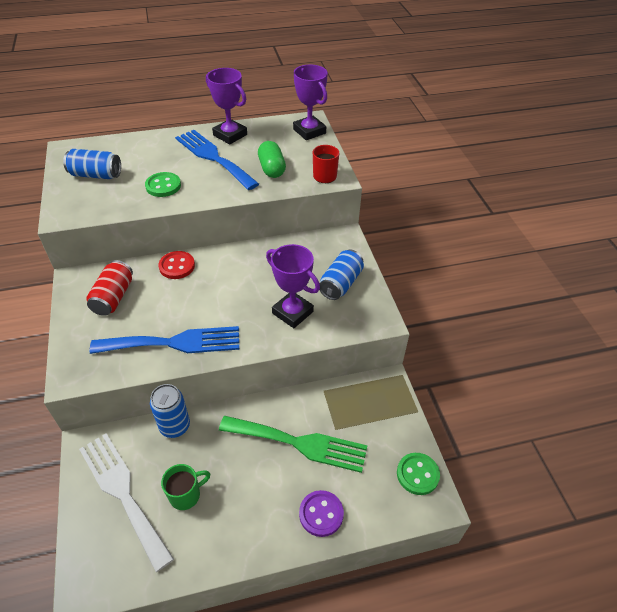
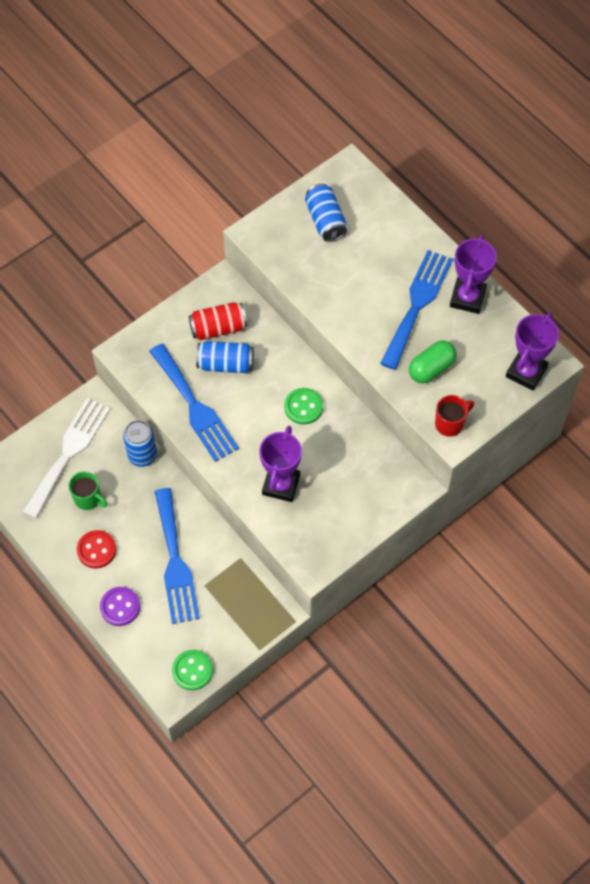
camera: 65 degrees right, 15 degrees up
green button [145,172,181,197] -> green button moved to [284,388,323,425]
red button [158,251,195,279] -> red button moved to [77,530,116,569]
green fork [219,416,368,473] -> blue fork [155,488,200,624]
blue can [320,250,364,300] -> blue can moved to [196,341,254,373]

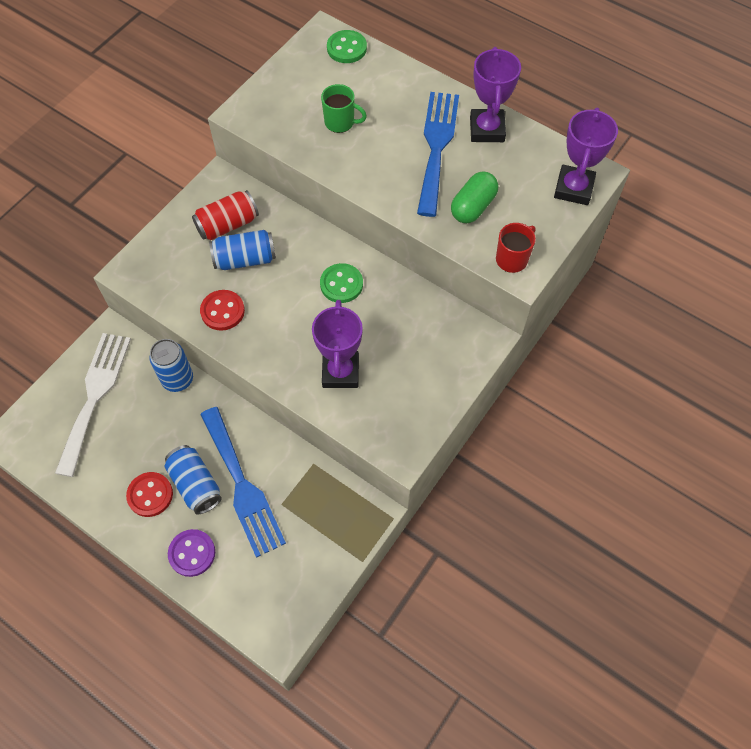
camera: 15 degrees left, 0 degrees up
green mug [69,471,107,510] -> green mug moved to [321,84,367,133]
blue fork [149,344,239,462] -> red button [200,290,245,331]
green button [172,650,213,690] -> green button moved to [327,30,367,63]
blue can [305,183,347,242] -> blue can moved to [165,445,222,515]

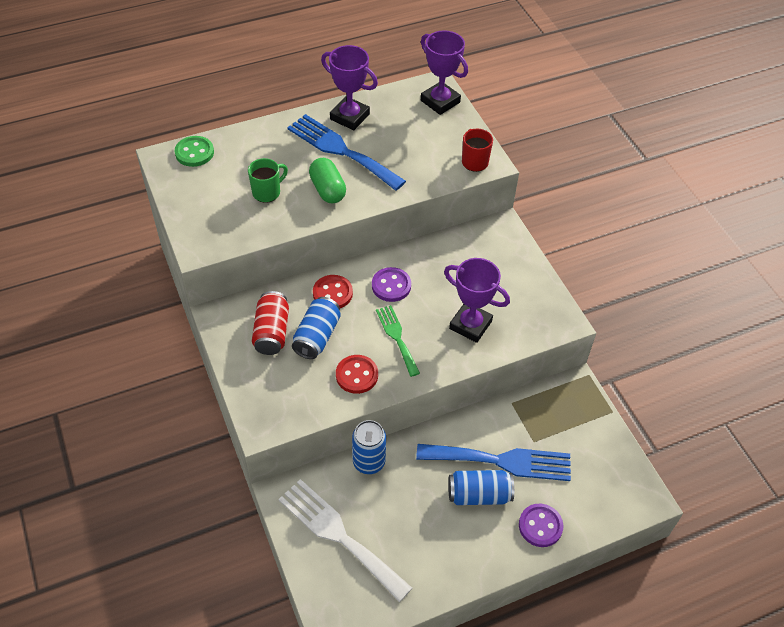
camera: 60 degrees left, 10 degrees down
red button [126,472,173,517] -> red button moved to [313,275,353,308]
green button [320,263,363,303] -> purple button [372,267,411,302]
green capsule [451,171,498,223] -> green capsule moved to [309,158,346,203]
none -> green fork [376,305,420,377]

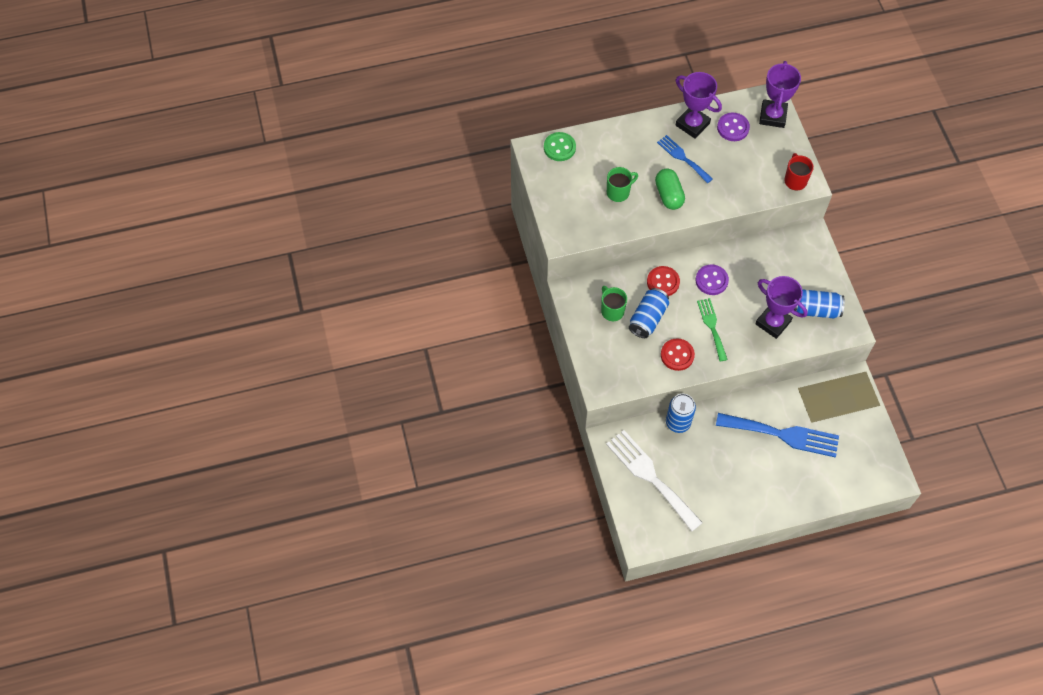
camera: 10 degrees right, 10 degrees up
red can [252,291,289,355] -> green mug [601,286,627,321]
blue fork [287,114,406,191] -> blue fork [657,135,713,183], size x0.58
purple trophy [421,30,468,115] -> purple trophy turned 45 degrees clockwise [759,61,801,128]
blue can [448,470,514,505] -> blue can moved to [794,289,845,318]
purple button [519,504,564,547] -> purple button moved to [717,113,750,141]

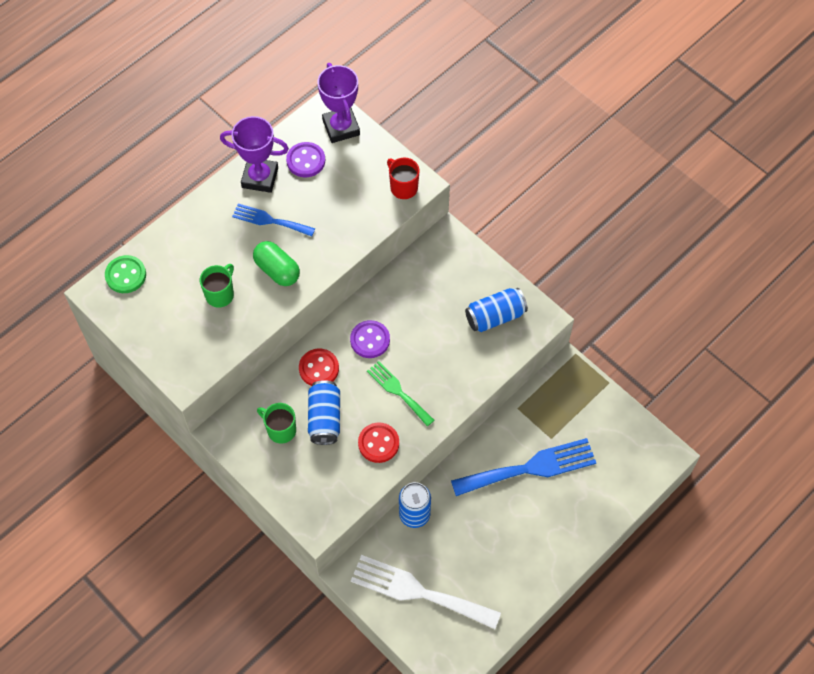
camera: 30 degrees left, 0 degrees up
purple trophy [755,276,807,339] -> none

